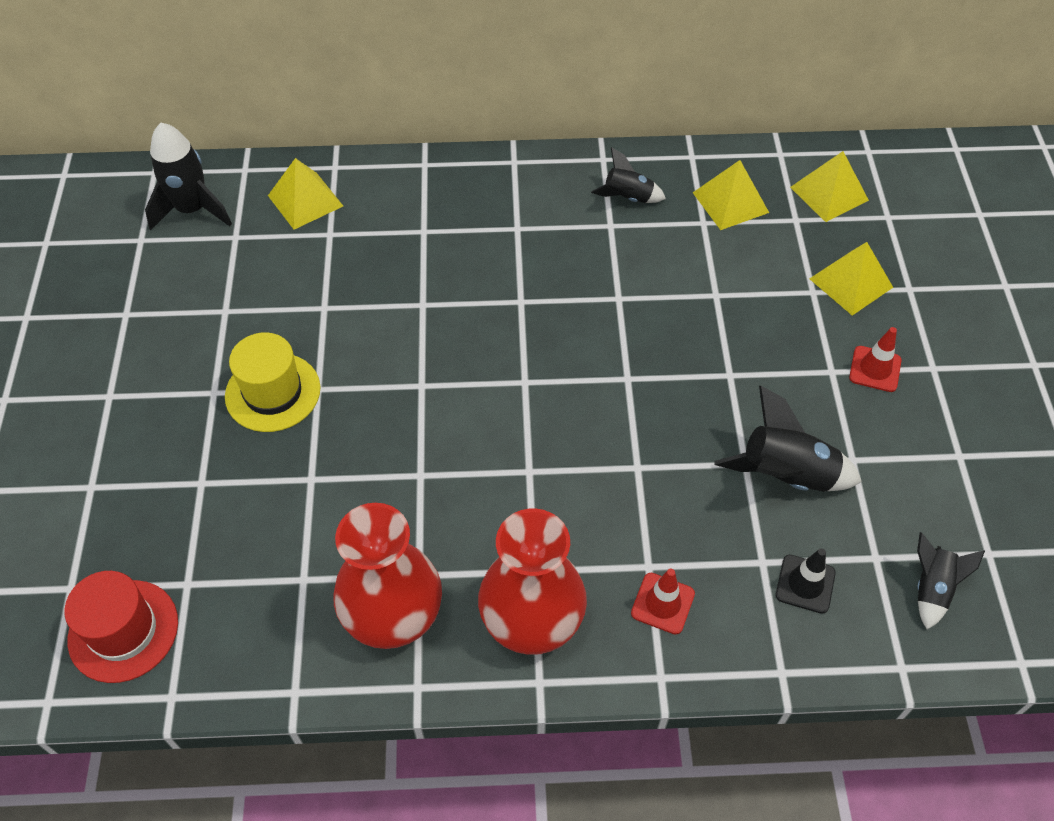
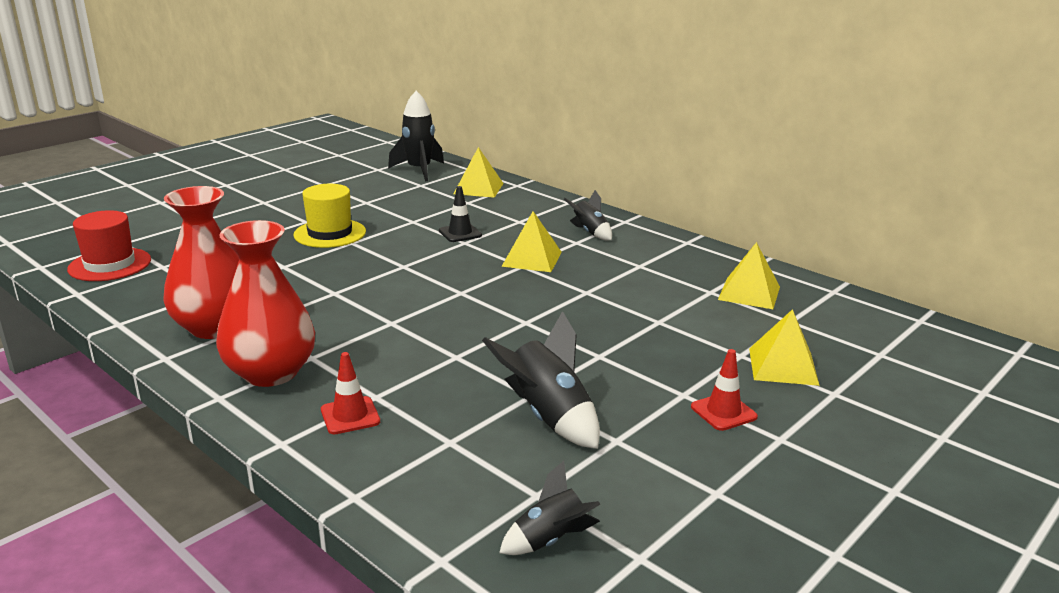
camera: 45 degrees right, 30 degrees down
black rocket [591,147,666,203] -> black rocket moved to [564,190,612,240]
black traffic cone [776,548,836,614] -> black traffic cone moved to [439,186,482,242]
yellow pyramid [790,151,869,222] -> yellow pyramid moved to [501,211,562,272]

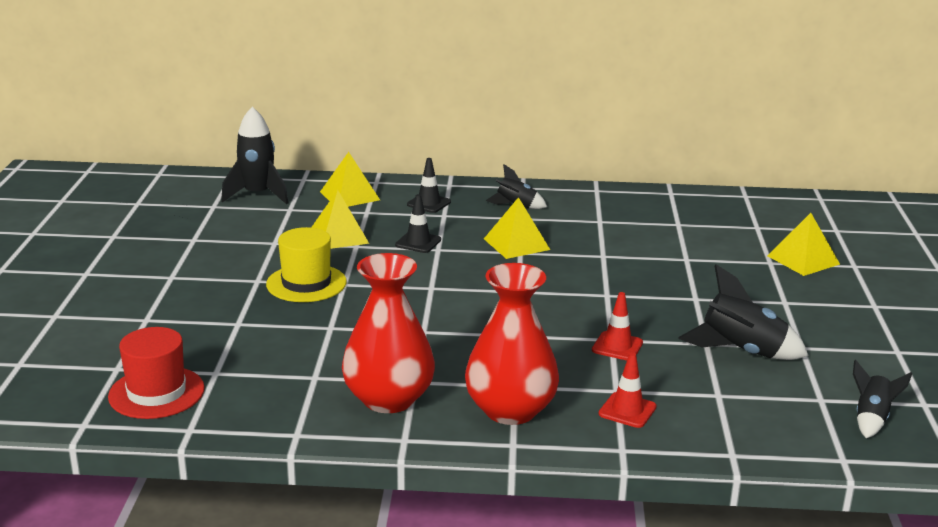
camera: 40 degrees left, 0 degrees up
red traffic cone [691,349,758,431] -> red traffic cone moved to [592,292,643,361]
yellow pyramid [718,242,780,309] -> yellow pyramid moved to [311,190,370,249]
none -> black traffic cone [407,158,451,213]

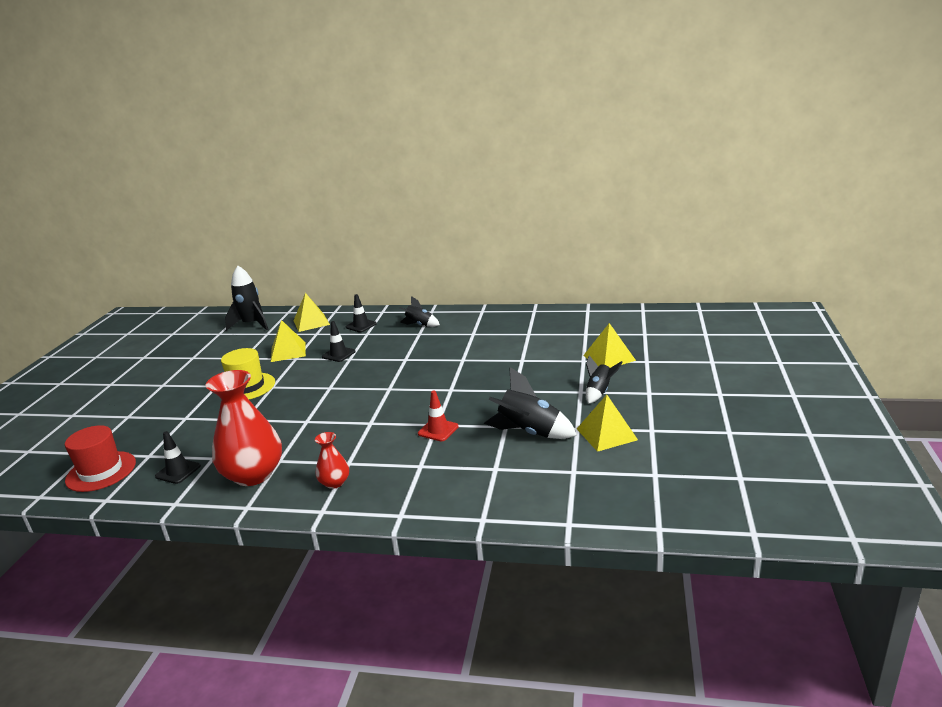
camera: 10 degrees right, 0 degrees up
red vase [465,263,559,425] -> red vase [315,432,349,489], size x0.48
yellow pyramid [484,197,550,259] -> yellow pyramid moved to [577,395,638,452]
red traffic cone [599,352,657,428] -> none
black rocket [853,360,912,438] -> black rocket moved to [586,355,623,404]
none -> black traffic cone [155,431,201,484]

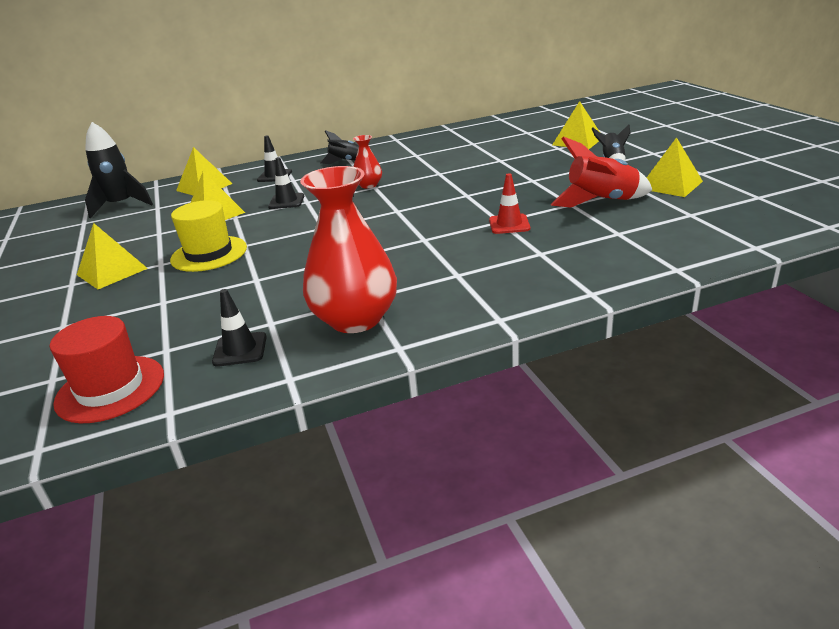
camera: 30 degrees left, 5 degrees up
red vase [315,432,349,489] -> red vase moved to [353,135,382,188]
black rocket [484,367,577,439] -> red rocket [551,136,652,208]
none -> yellow pyramid [77,223,148,289]

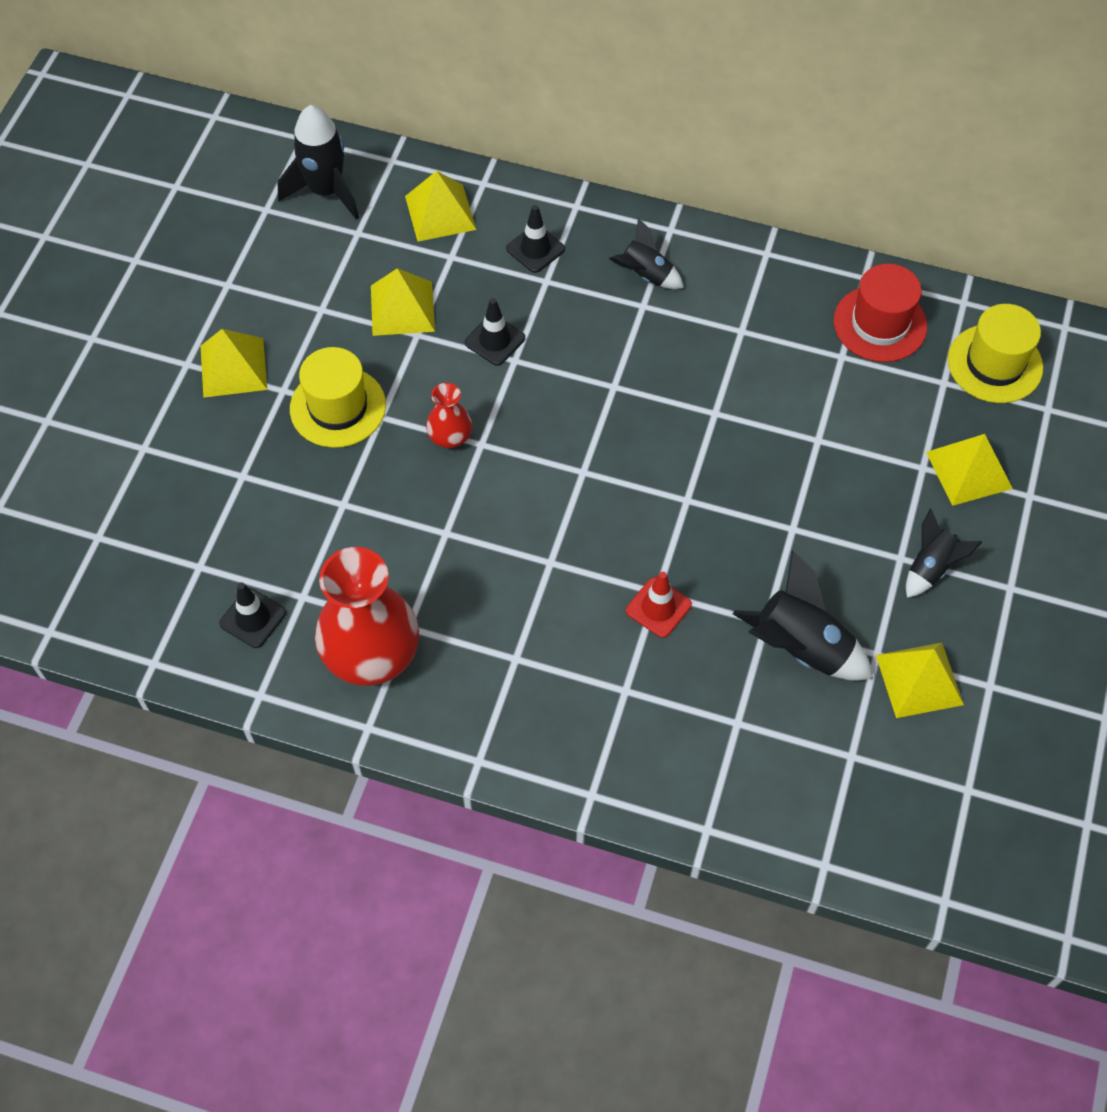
camera: 35 degrees right, 30 degrees up
red hat [50,316,164,423] -> red hat moved to [833,264,927,362]
red vase [353,135,382,188] -> red vase moved to [426,383,472,448]
red rocket [551,136,652,208] -> black rocket [733,550,873,681]
none -> yellow hat [948,304,1043,403]

